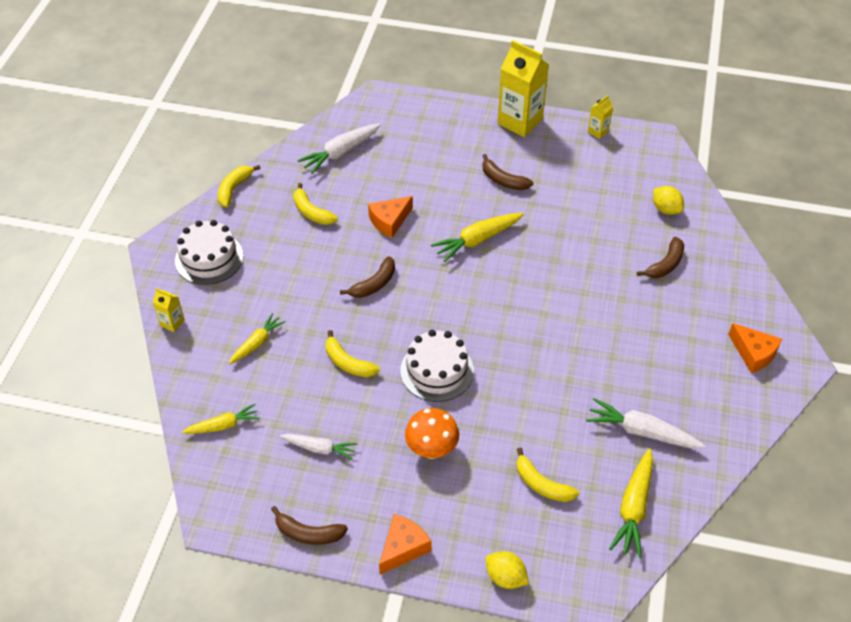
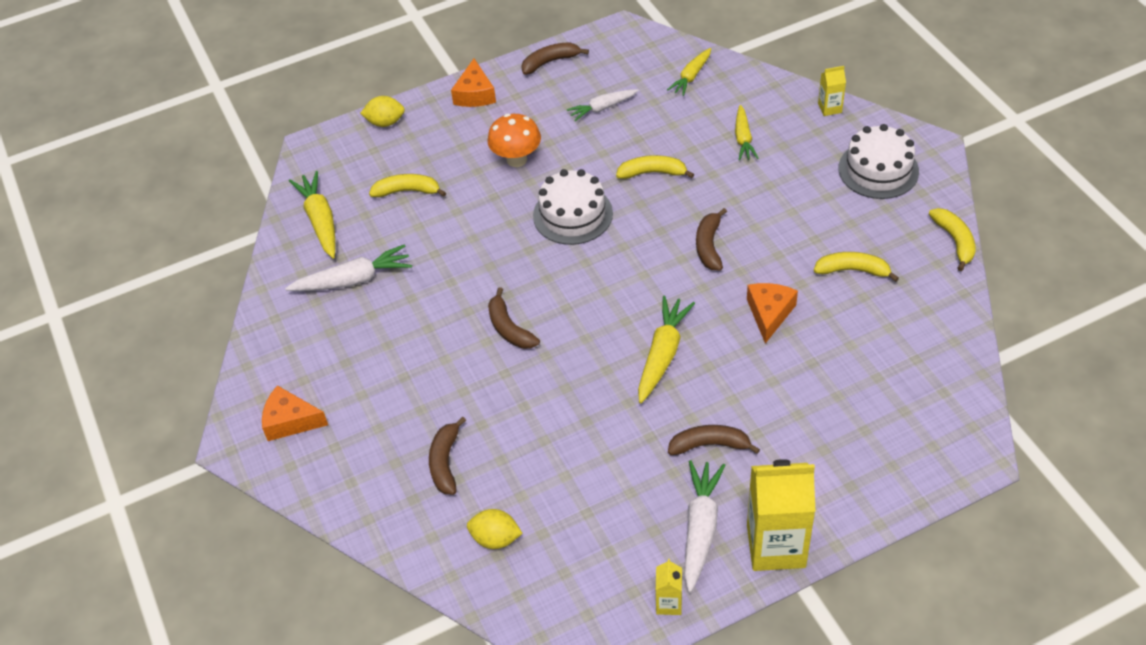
camera: 145 degrees right, 0 degrees up
white carrot [297,123,381,174] -> white carrot moved to [684,460,725,593]
none -> brown banana [488,287,540,349]

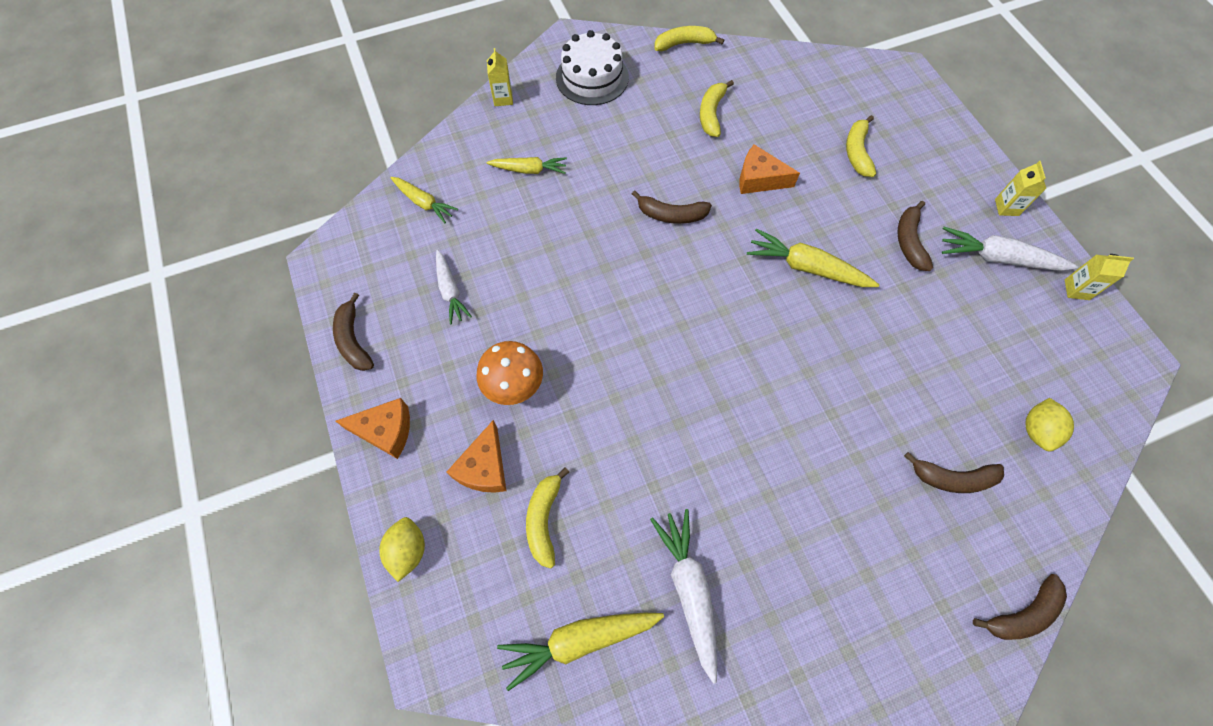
camera: 90 degrees left, 15 degrees up
orange cheese [262,385,328,441] -> orange cheese moved to [447,420,506,493]
brown banana [488,287,540,349] -> brown banana moved to [973,574,1067,640]
white cake [533,169,613,245] -> none
yellow banana [616,155,694,179] -> yellow banana moved to [846,115,876,177]
yellow carton [747,459,815,571] -> yellow carton [995,161,1046,216], size x0.46

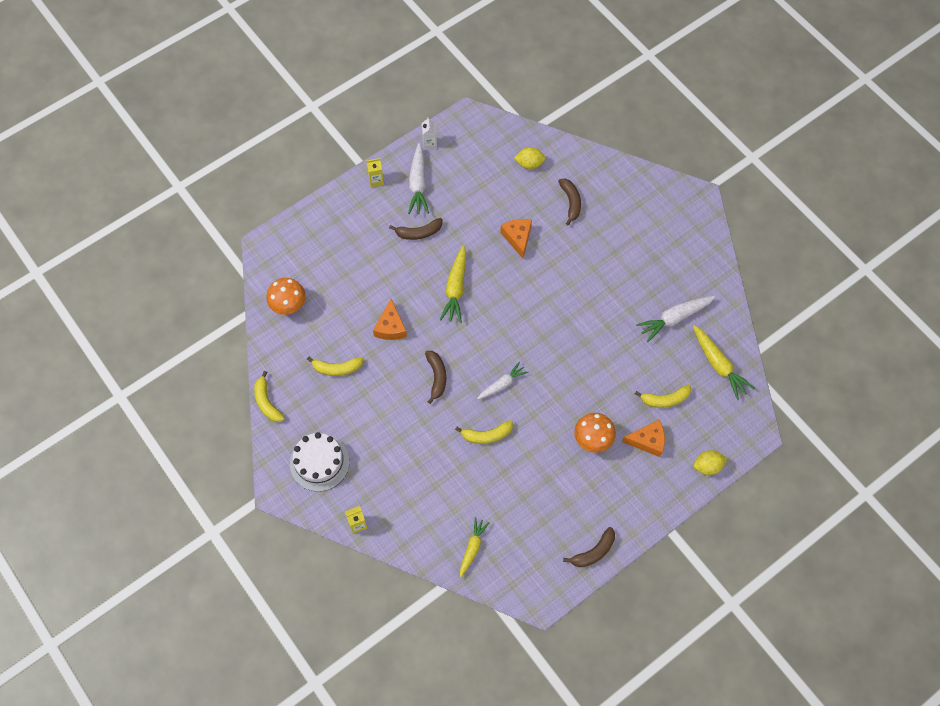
camera: 105 degrees left, 0 degrees up
orange cheese [336,398,410,459] -> orange cheese moved to [500,219,532,258]
white carrot [436,250,472,325] -> white carrot moved to [477,362,528,399]
yellow carrot [487,157,567,174] -> none
yellow banana [846,115,876,177] -> yellow banana moved to [455,420,513,444]
brown banana [973,574,1067,640] -> none
yellow carton [1065,254,1134,300] -> white carton [422,117,437,150]
none -> orange mushroom [266,278,306,315]

